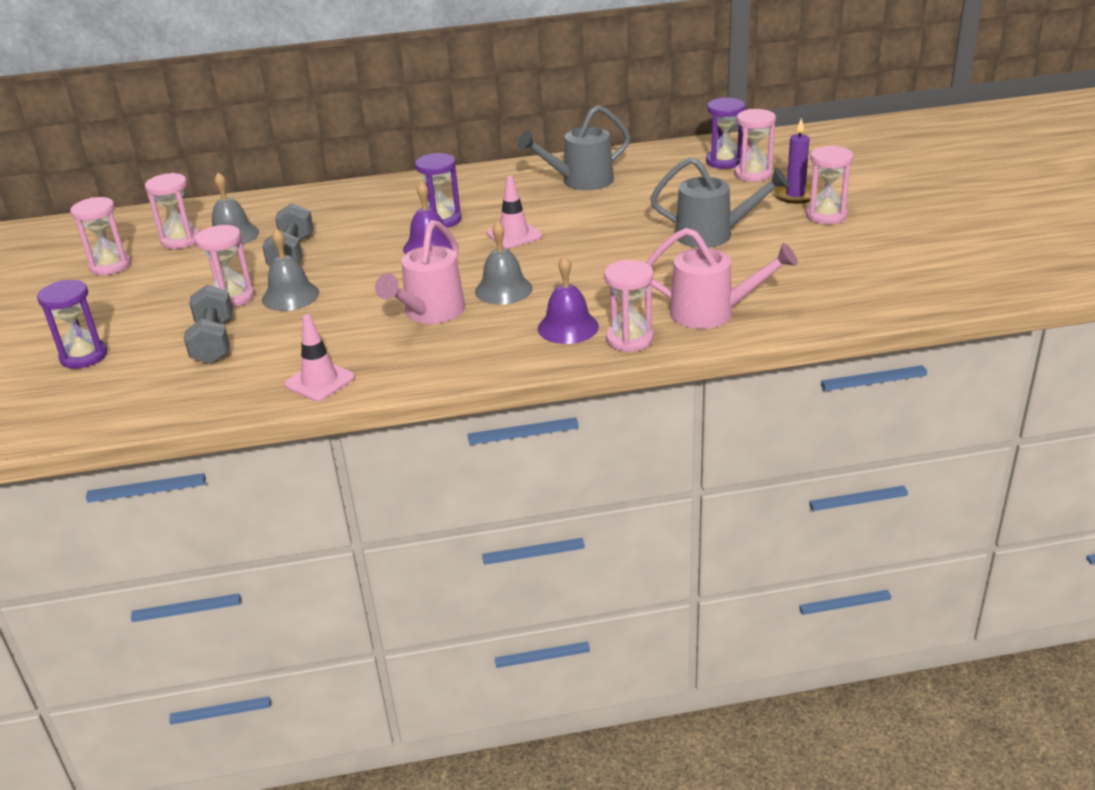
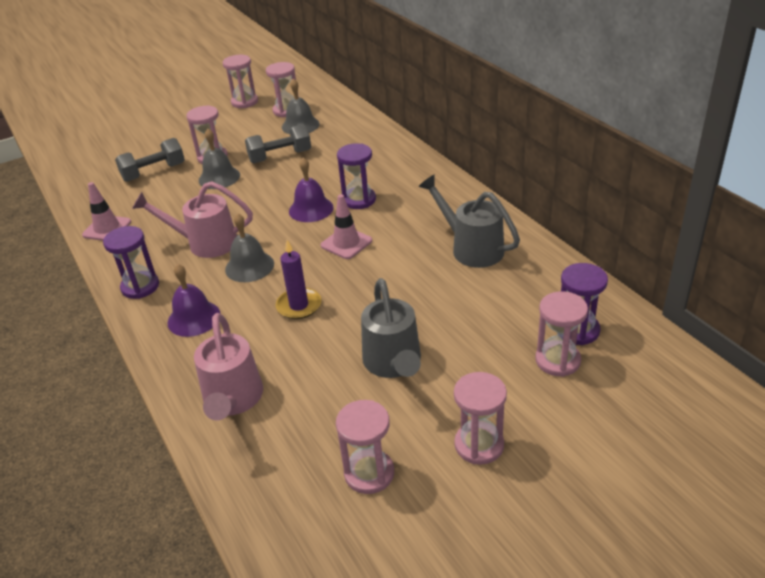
camera: 70 degrees right, 5 degrees up
purple hourglass [37,280,107,369] -> purple hourglass moved to [103,226,159,299]
pink hourglass [604,260,654,352] -> pink hourglass moved to [336,400,394,494]
purple candle [773,118,819,204] -> purple candle moved to [276,240,321,319]

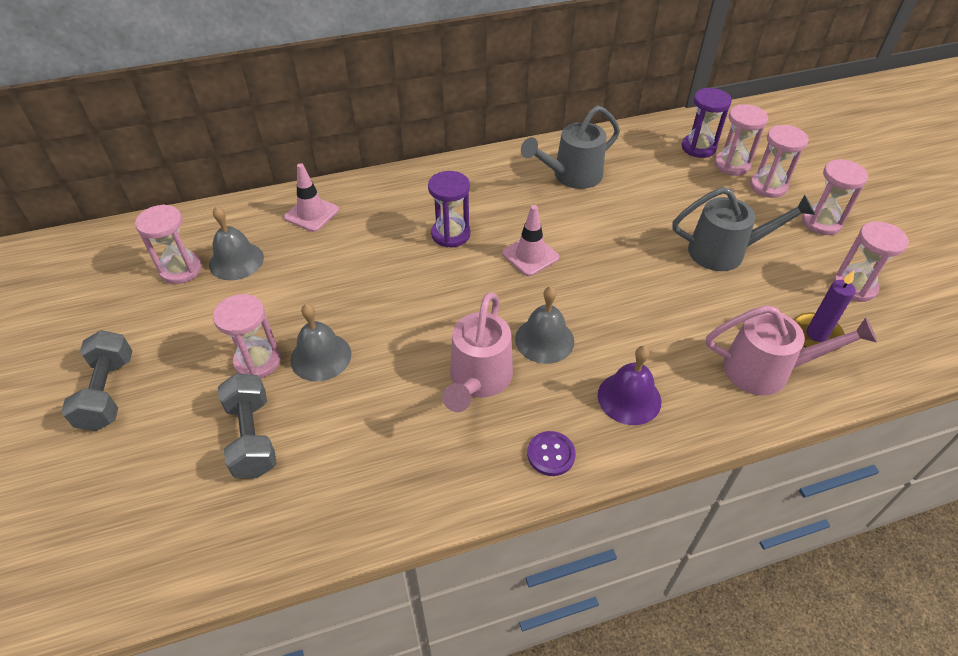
camera: 80 degrees left, 10 degrees up
pink traffic cone [82,182,131,241] -> pink traffic cone moved to [284,163,339,232]
purple hourglass [103,226,159,299] -> purple button [527,431,576,476]
pink hourglass [223,55,258,108] -> pink hourglass moved to [750,125,809,198]
grey dumbbell [245,124,311,163] -> grey dumbbell moved to [61,330,133,431]
purple candle [276,240,321,319] -> purple candle moved to [794,270,856,351]
purple bell [289,158,334,222] -> none

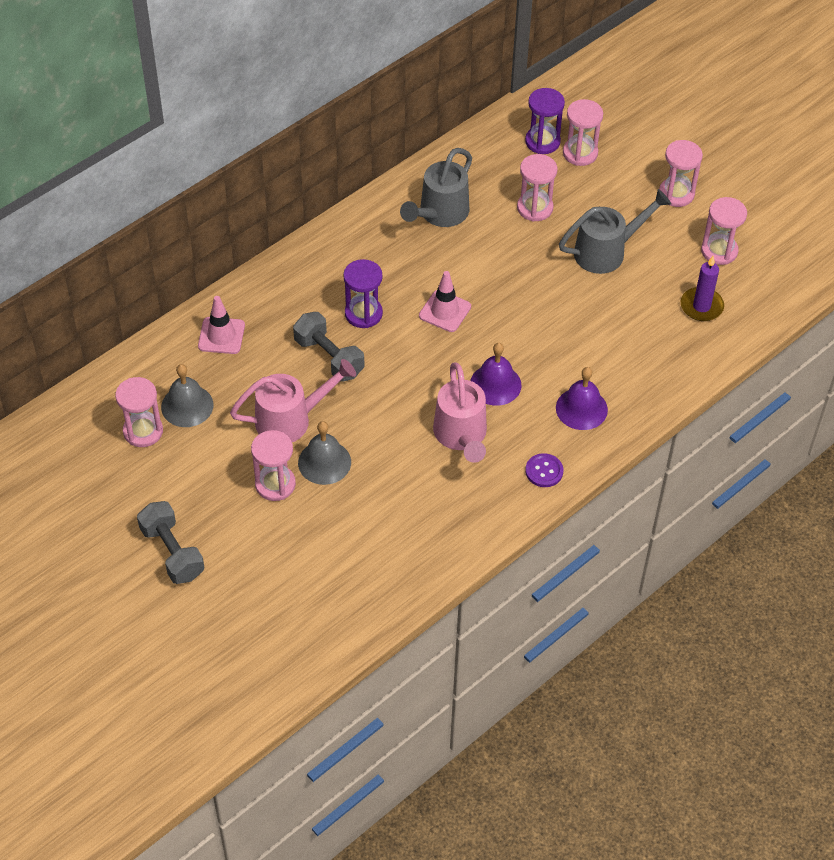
camera: 25 degrees left, 5 degrees up
grey dumbbell [218,373,277,478] -> grey dumbbell moved to [293,312,364,382]
grey bell [515,286,574,364] -> purple bell [470,343,521,406]
pink watering can [706,305,877,395] -> pink watering can moved to [230,359,356,442]
pink hourglass [750,125,809,198] -> pink hourglass moved to [517,154,557,221]

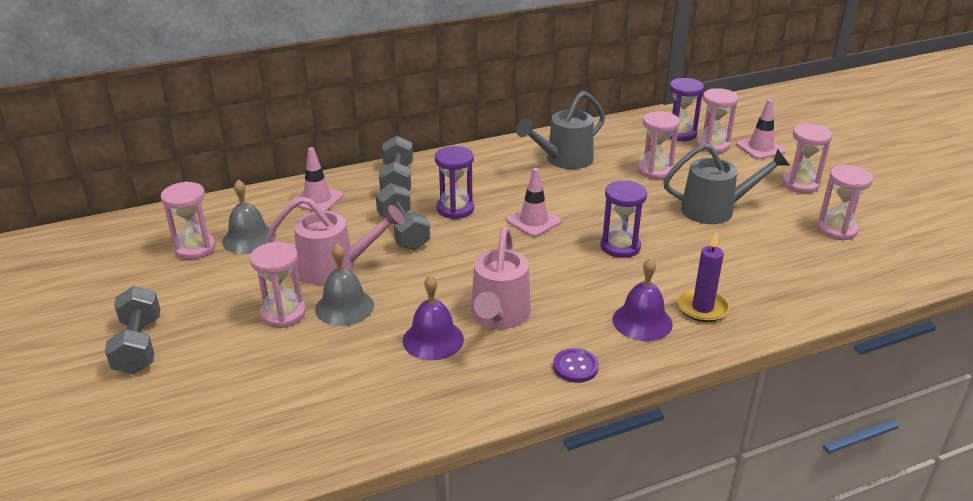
camera: 20 degrees right, 20 degrees down
purple bell [470,343,521,406] -> purple bell moved to [403,275,464,360]
purple candle [681,256,724,321] -> purple candle moved to [678,232,730,322]
none -> grey dumbbell [379,136,413,191]
none -> purple hourglass [600,180,647,258]
none -> pink traffic cone [736,99,786,159]

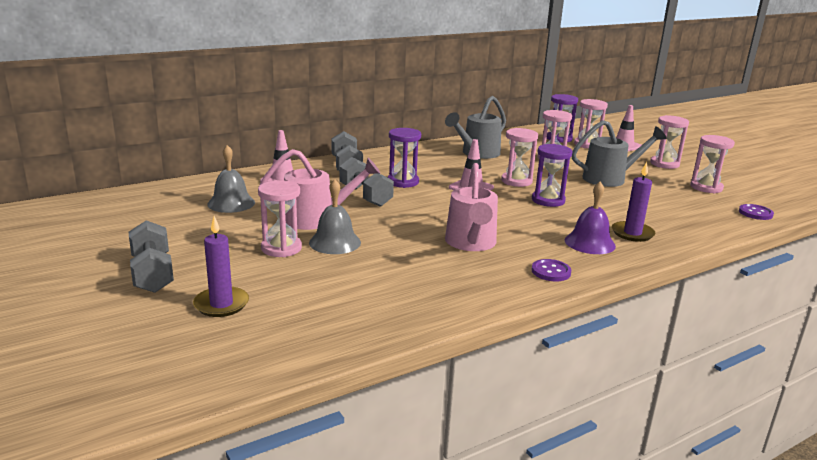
camera: 10 degrees left, 10 degrees down
pink hourglass [161,182,216,260] -> pink hourglass moved to [501,128,538,187]
purple bell [403,275,464,360] -> none
none -> purple candle [193,216,249,317]
none -> purple button [739,204,774,220]

